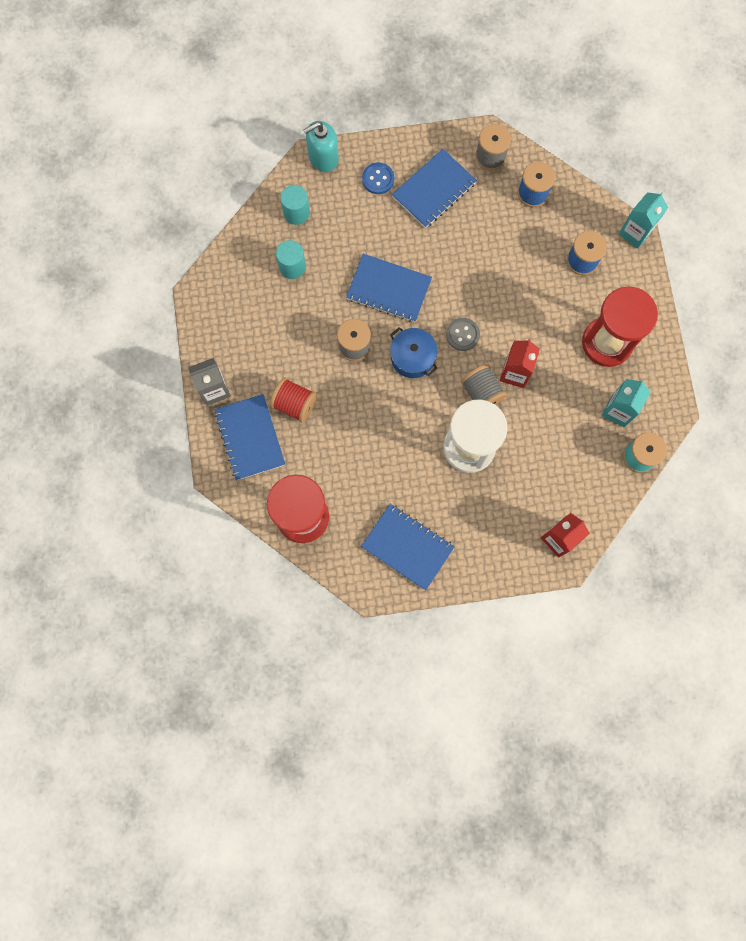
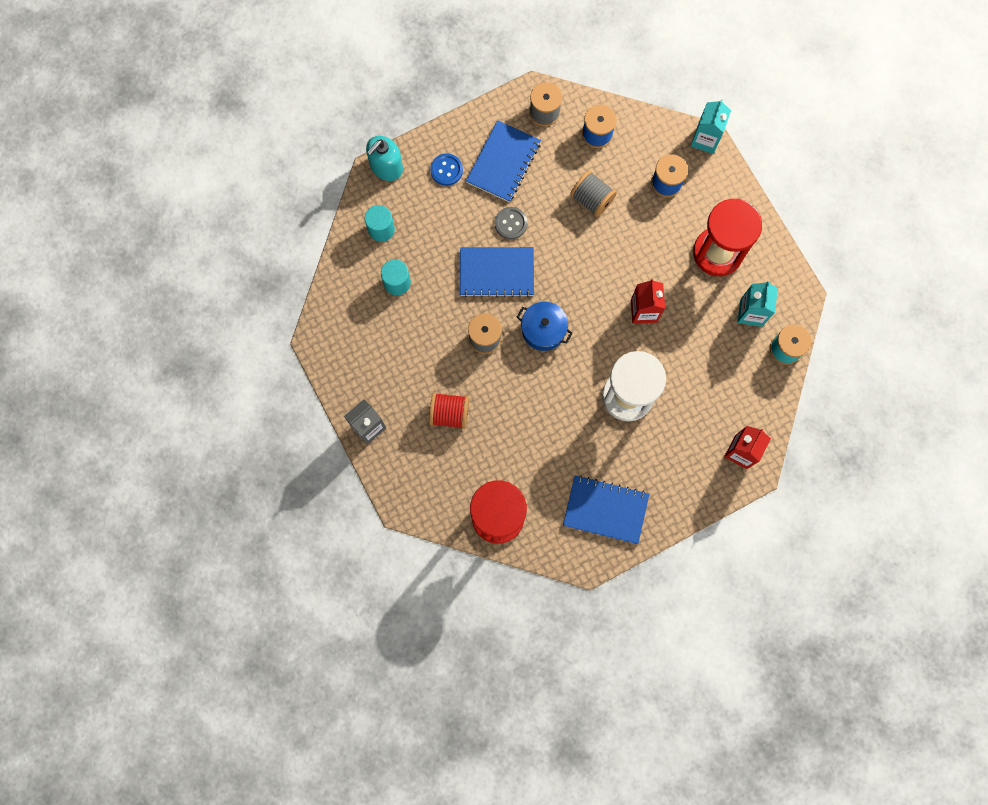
camera: 20 degrees left, 0 degrees up
blue notebook [214,394,285,480] -> none
grey button [446,318,480,351] -> grey button moved to [495,207,527,239]
grey spool [461,364,507,405] -> grey spool moved to [570,170,617,217]

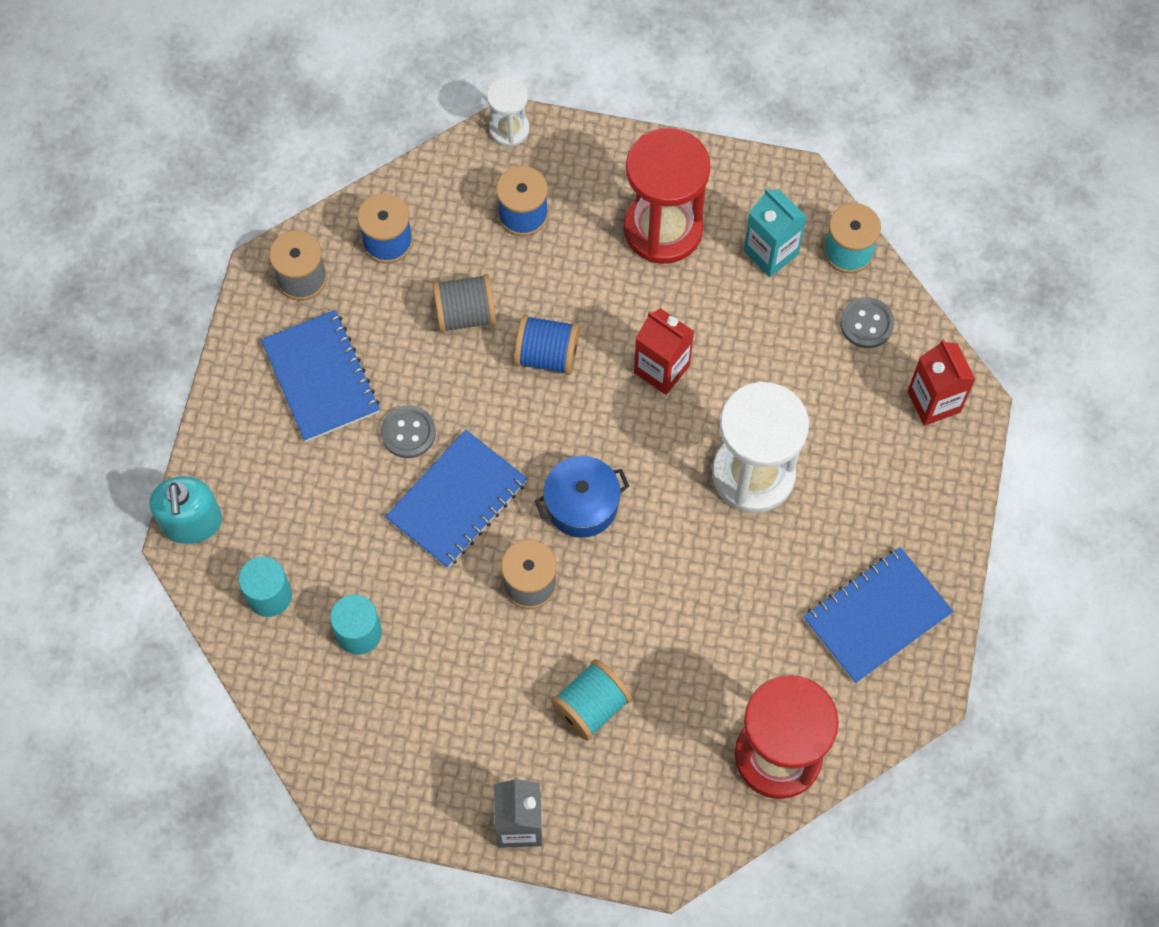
camera: 50 degrees left, 10 degrees down
red spool [429,392,469,429] -> turquoise spool [551,659,632,741]
blue button [430,153,463,186] -> none
turquoise carton [691,99,731,154] -> white hourglass [487,77,529,147]
none -> blue spool [514,315,580,375]
none -> grey button [840,297,894,348]

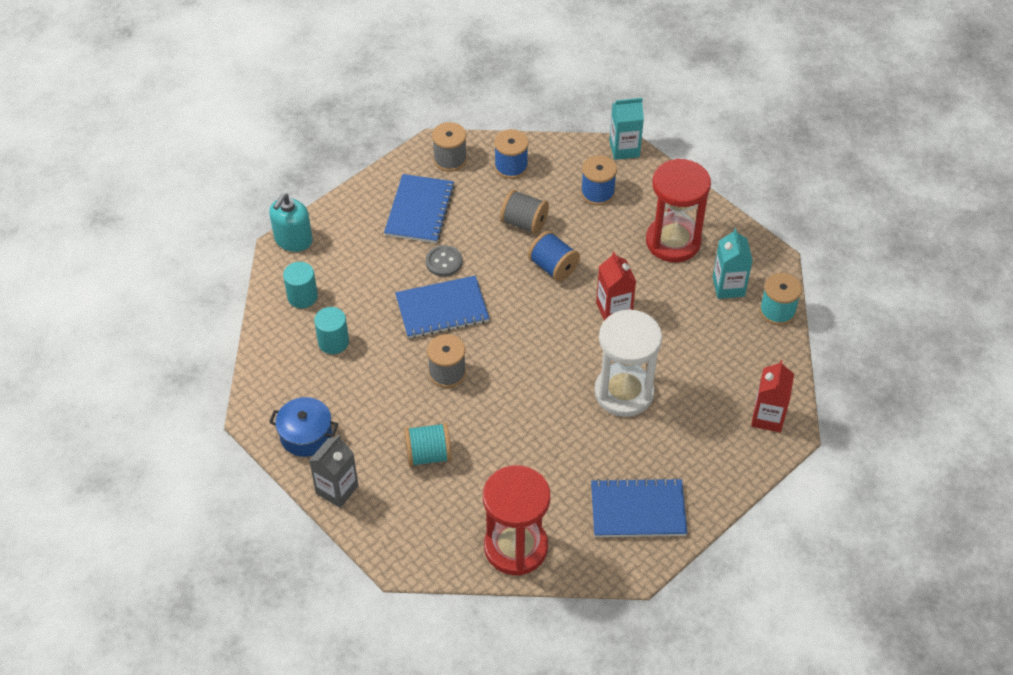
camera: 35 degrees right, 15 degrees down
white hourglass [487,77,529,147] -> turquoise carton [609,98,644,160]
blue pot [535,456,629,538] -> blue pot moved to [269,397,338,457]
grey button [840,297,894,348] -> none

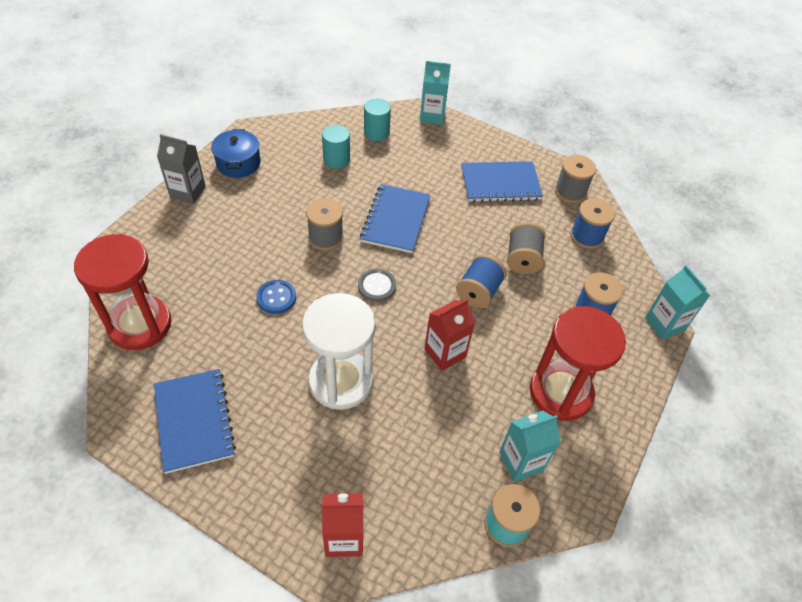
camera: 70 degrees right, 0 degrees up
turquoise soap dispenser [269,193,313,252] -> turquoise carton [420,61,451,125]
blue notebook [395,276,490,339] -> blue notebook turned 45 degrees clockwise [360,184,430,253]
turquoise spool [404,423,452,467] -> none
grey button [426,245,462,277] -> grey button moved to [358,269,396,302]
none -> blue button [256,280,296,314]

